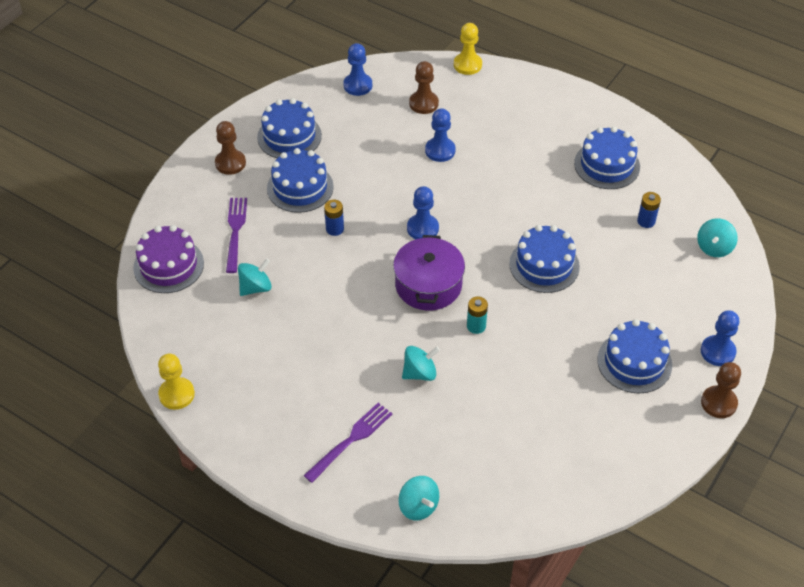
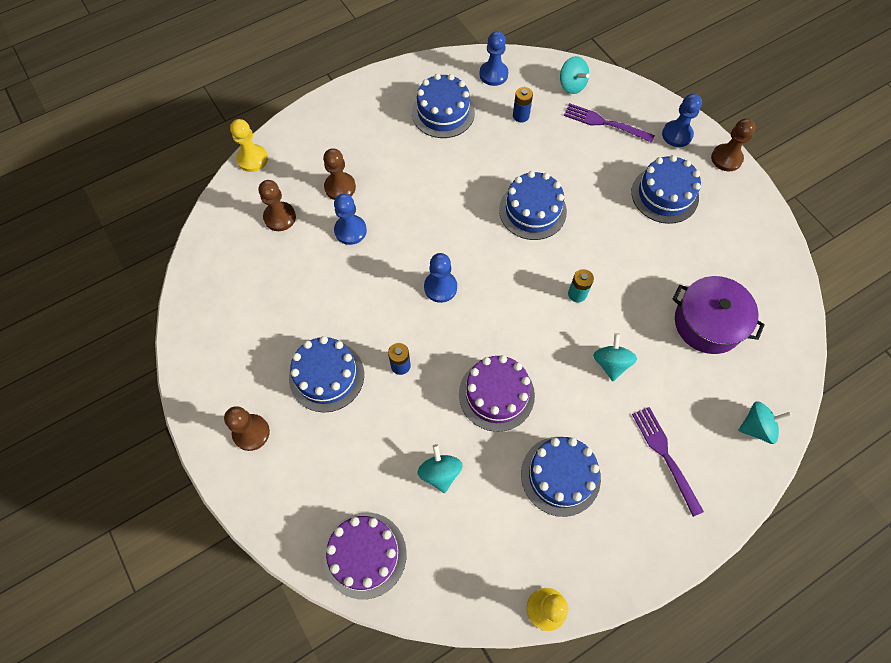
camera: 65 degrees left, 15 degrees up
purple fork [226,198,247,273] -> purple fork moved to [564,103,655,143]
blue cake [257,98,322,158] -> blue cake moved to [521,437,601,517]
blue pawn [343,43,372,96] -> blue pawn moved to [479,31,508,86]
purple pot [393,235,465,310] -> purple pot moved to [673,276,765,354]
none -> brown pawn [323,148,356,200]
none -> purple cake [459,355,535,432]

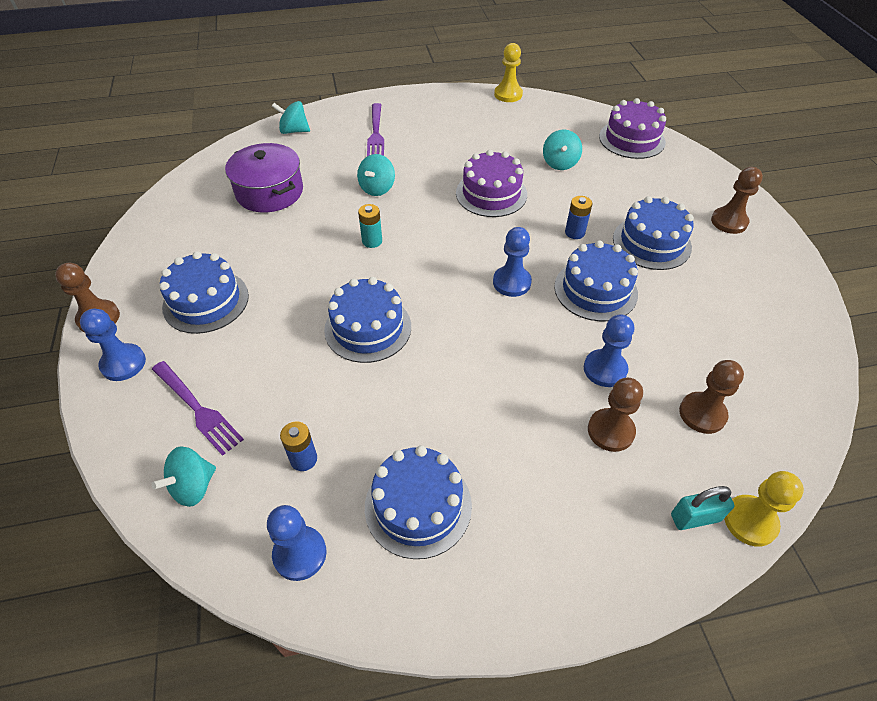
camera: 160 degrees left, 15 degrees down
blue cake [521,437,601,517] -> blue cake moved to [554,240,638,321]
turquoise spinning top [560,56,589,94] -> turquoise spinning top turned 120 degrees counterclockwise [151,446,216,507]
none -> turquoise padlock [671,486,735,530]

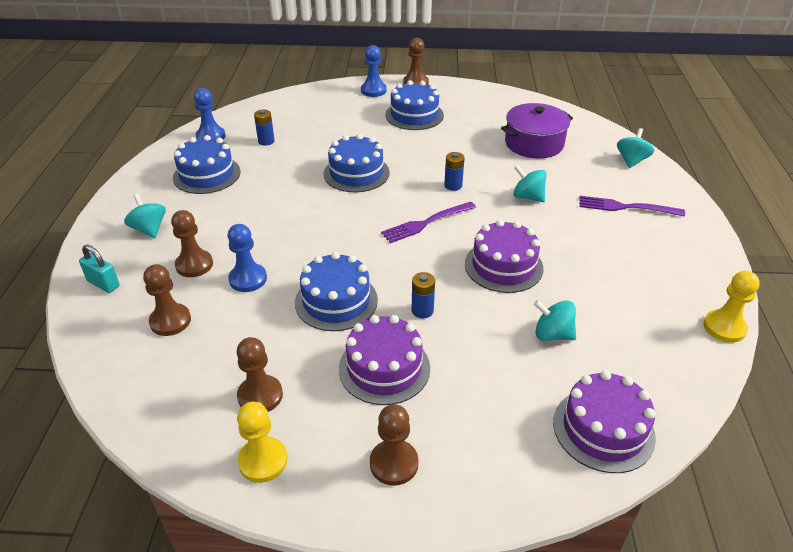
camera: 105 degrees right, 10 degrees down
turquoise spinning top [151,446,216,507] -> turquoise spinning top moved to [124,194,166,238]
purple fork [152,361,244,456] -> purple fork moved to [381,202,476,243]
turquoise battery [358,204,382,248] -> blue battery [444,152,465,191]
blue pawn [493,227,532,297] -> none
blue cake [613,196,694,270] -> purple cake [339,315,430,405]
turquoise padlock [671,486,735,530] -> turquoise padlock turned 60 degrees counterclockwise [79,245,120,293]
yellow pawn [724,471,804,547] -> yellow pawn moved to [237,402,287,483]
none -> brown pawn [236,337,283,412]

